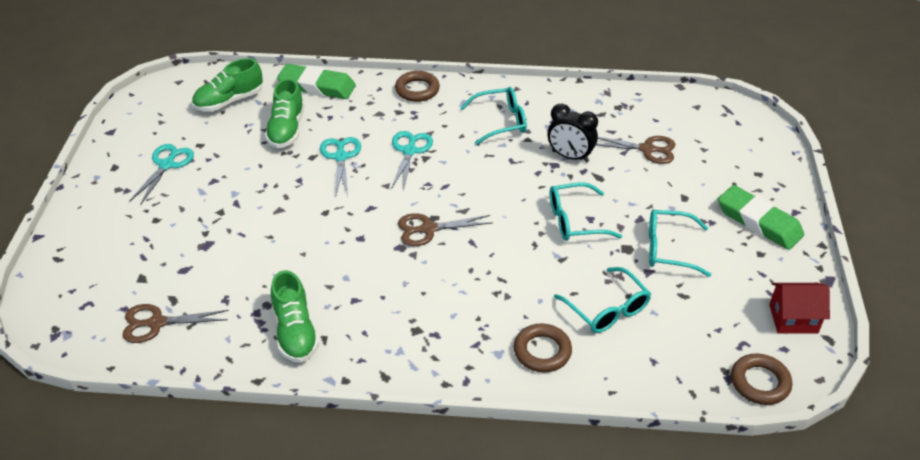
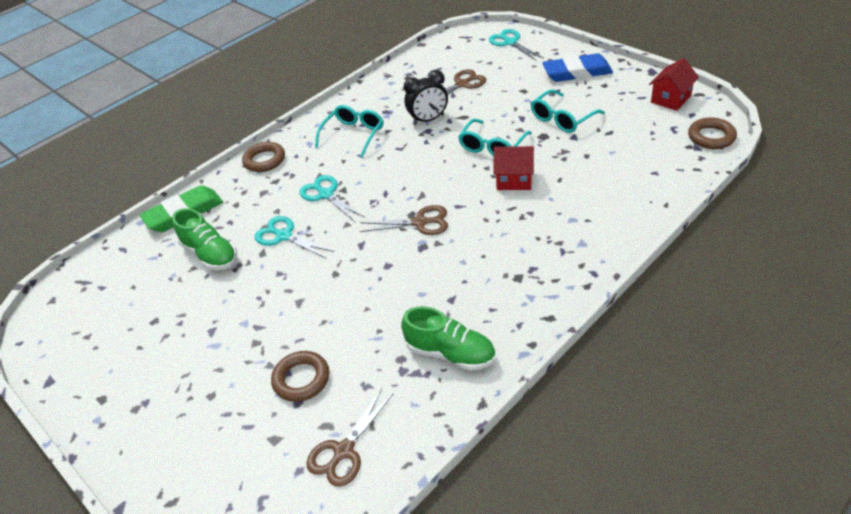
camera: 45 degrees left, 0 degrees up
turquoise scissors [129,144,194,205] -> turquoise scissors moved to [489,29,543,61]
green shoe [192,58,263,112] -> none
brown scissors [398,213,493,246] -> brown scissors turned 120 degrees counterclockwise [360,205,448,235]
brown ring [514,324,572,372] -> brown ring moved to [271,351,329,402]
turquoise glasses [554,267,651,333] -> none
green eraser [718,185,804,250] -> blue eraser [542,53,613,82]
none -> red house [493,146,534,190]

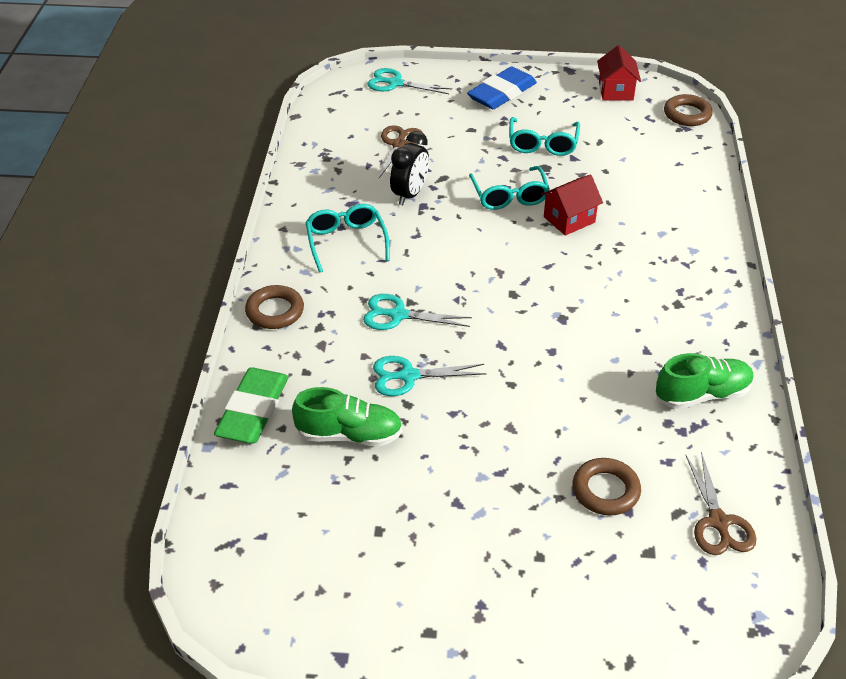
camera: 45 degrees left, 0 degrees up
brown scissors [360,205,448,235] -> none

